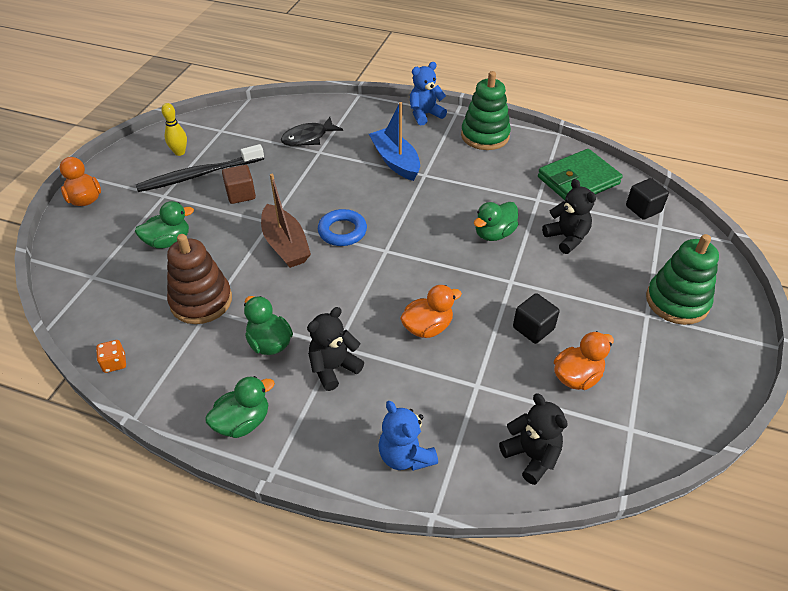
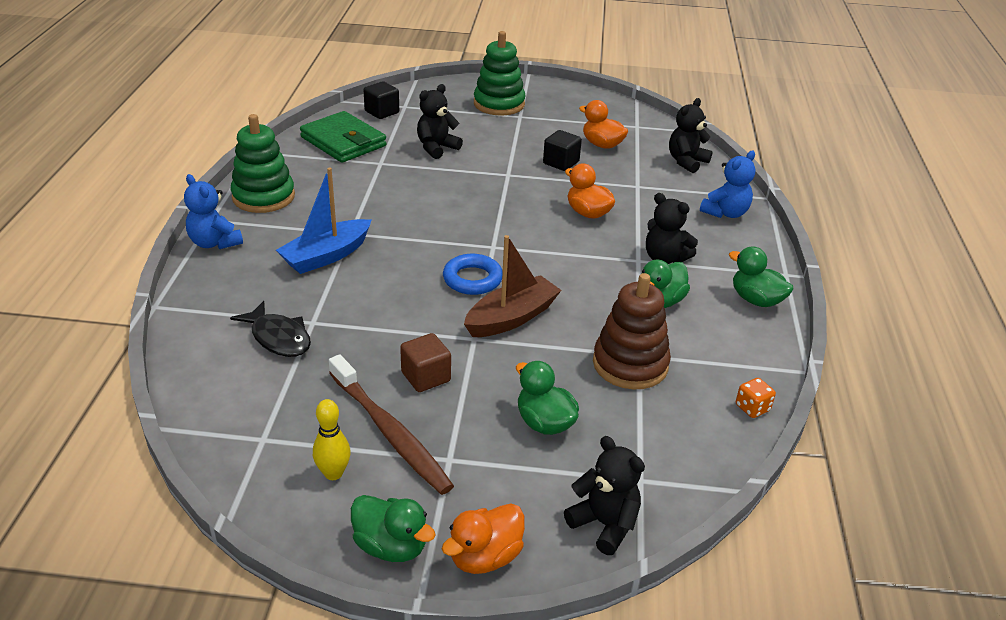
camera: 105 degrees left, 10 degrees down
black toothbrush [136,144,264,192] -> brown toothbrush [329,354,454,495]
green duck [474,202,518,241] -> green duck moved to [351,495,436,562]
none -> black teddy bear [564,436,645,555]

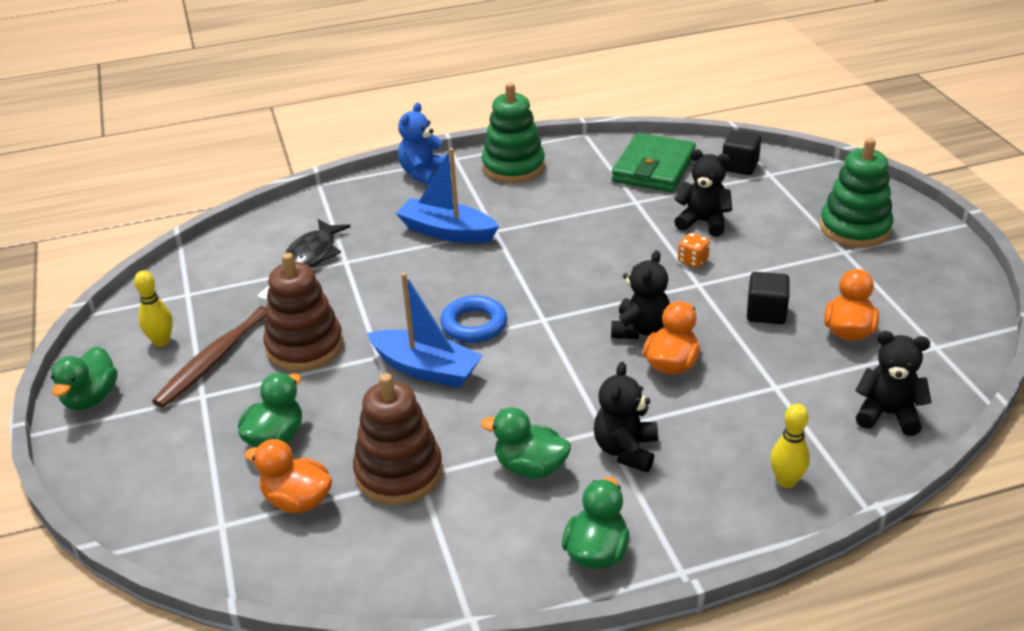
camera: 70 degrees right, 0 degrees up
brown cube [400,333,451,392] -> brown stacking toy [263,253,343,371]
orange duck [442,503,525,574] -> orange duck moved to [245,439,332,513]
brown boat [464,235,562,337] -> blue boat [367,272,483,388]
black teddy bear [564,436,645,555] -> black teddy bear moved to [611,250,670,339]
blue teddy bear [700,151,755,218] -> yellow bowling pin [770,404,810,488]
orange dice [736,378,776,418] -> orange dice moved to [678,233,710,268]

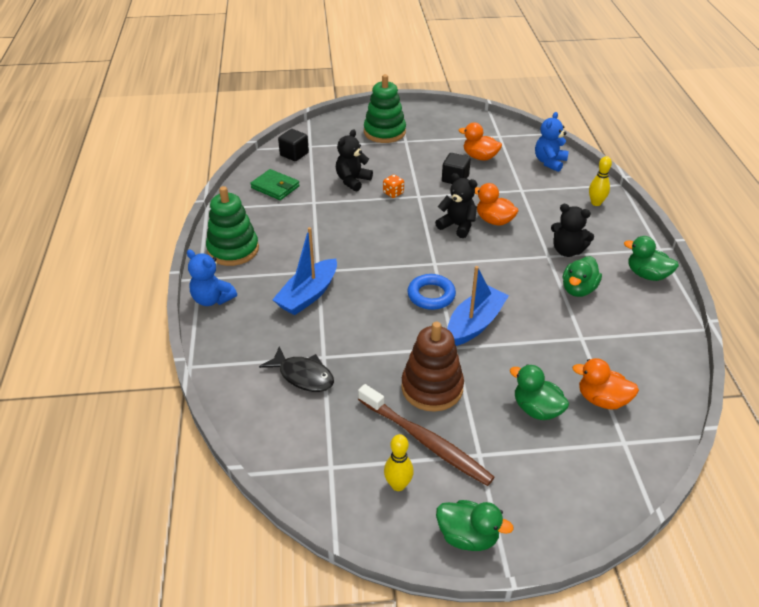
camera: 80 degrees left, 5 degrees up
orange duck [245,439,332,513] -> orange duck turned 75 degrees clockwise [572,358,639,409]
brown stacking toy [353,373,443,505] -> none
green wallet [612,133,696,192] -> green wallet [250,169,300,200], size x0.66
black teddy bear [855,331,932,436] -> blue teddy bear [535,112,569,172]

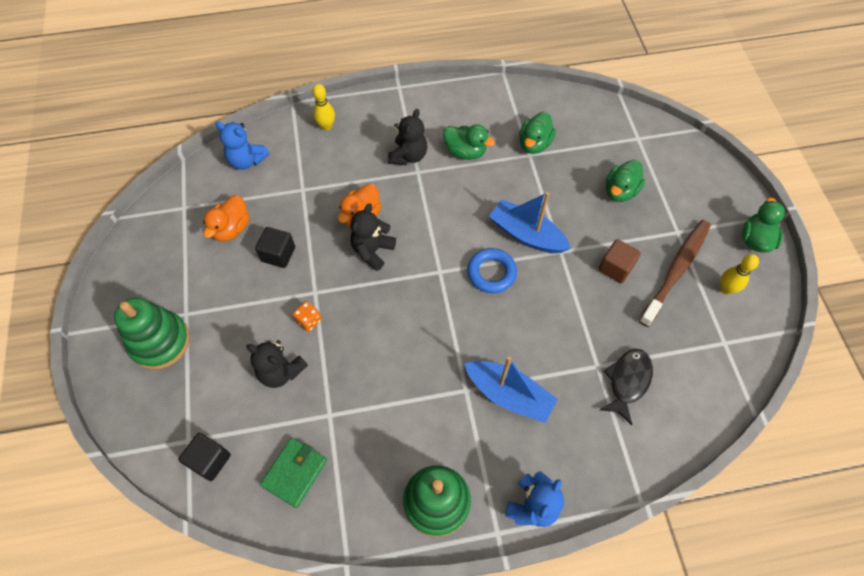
camera: 95 degrees left, 20 degrees up
brown stacking toy [401,322,464,412] -> brown cube [598,239,641,283]
orange duck [572,358,639,409] -> none
green duck [624,236,679,281] -> green duck moved to [519,112,556,154]

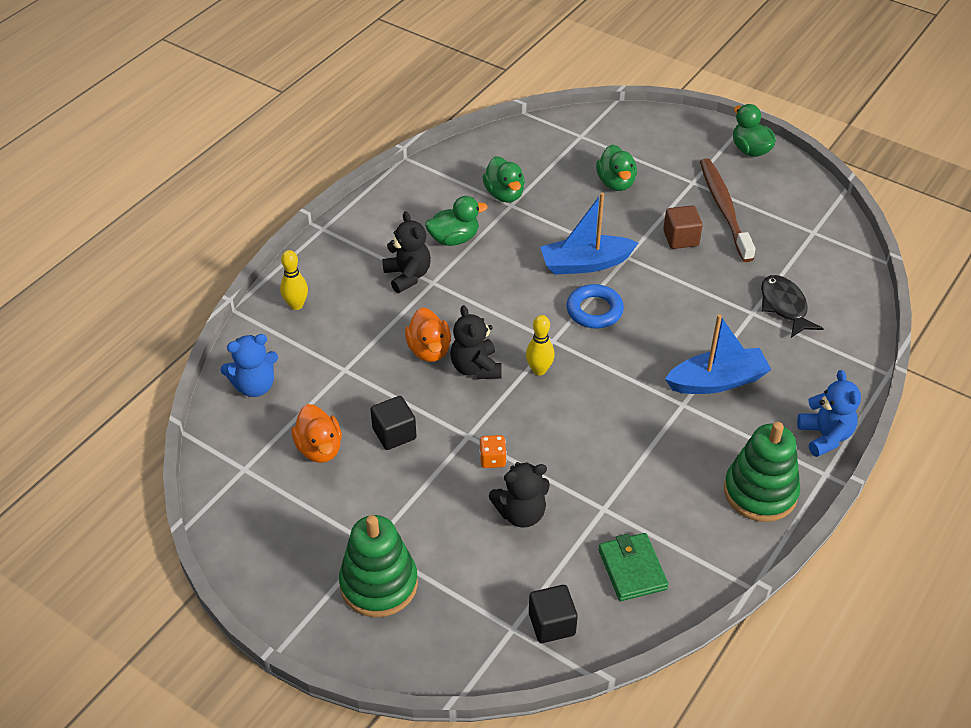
camera: 45 degrees left, 15 degrees down
yellow bowling pin [720,254,759,294] -> yellow bowling pin moved to [526,315,555,376]

